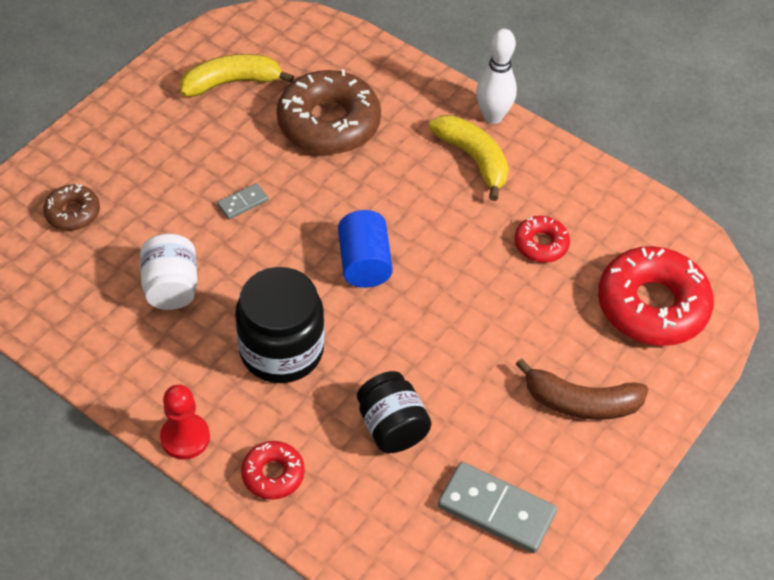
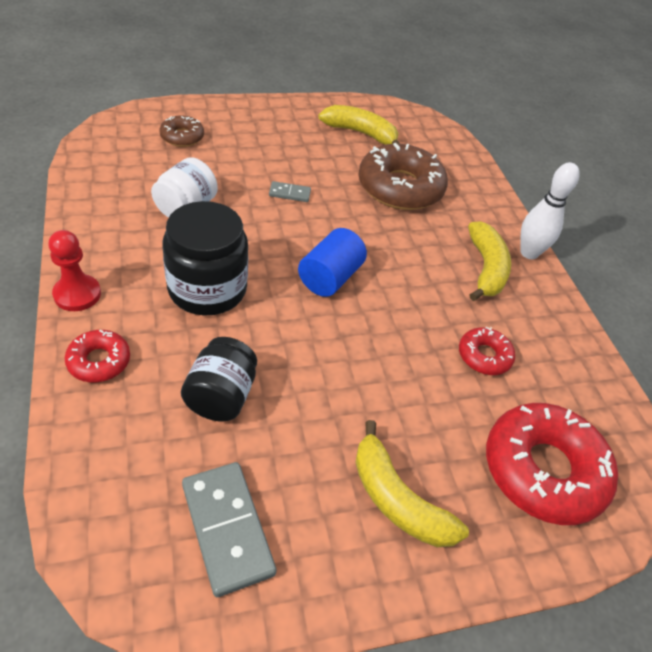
camera: 35 degrees right, 5 degrees down
brown banana [516,358,649,420] -> yellow banana [355,420,469,547]

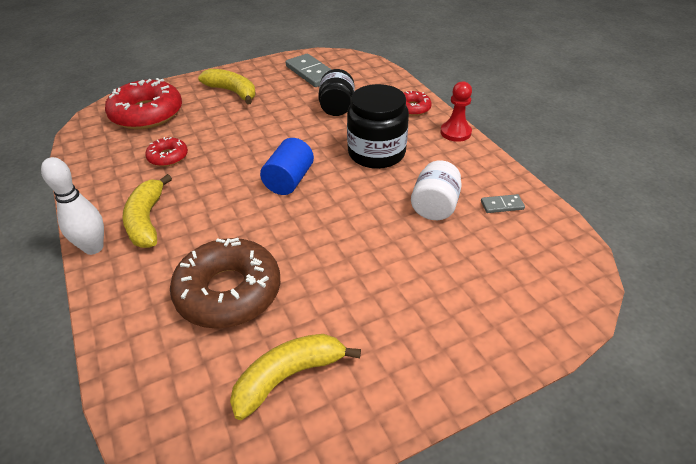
camera: 175 degrees right, 5 degrees down
brown donut [160,115,204,147] -> none
grey domino [269,181,311,202] -> grey domino moved to [481,194,525,213]
yellow banana [318,105,400,145] -> yellow banana turned 135 degrees clockwise [230,334,361,420]

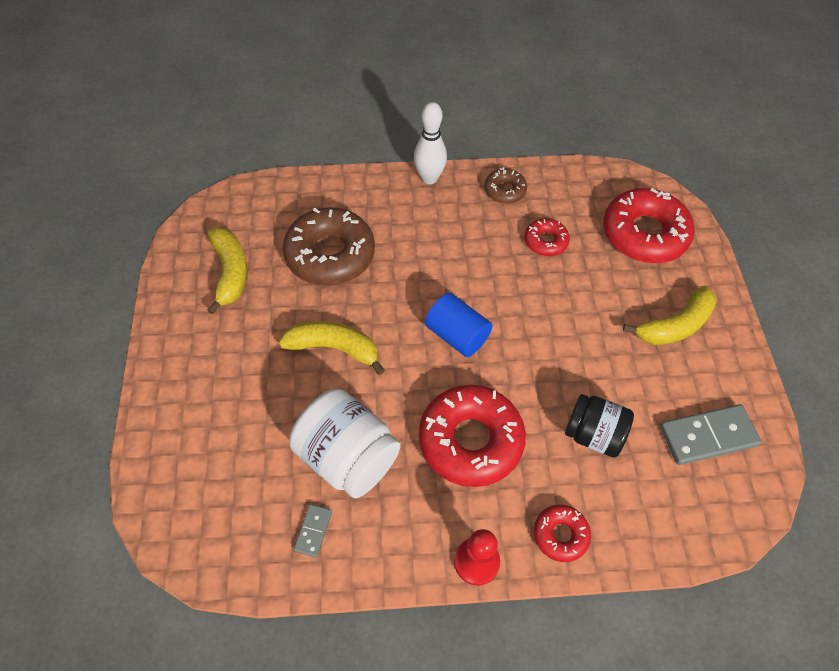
camera: 110 degrees right, 15 degrees up
yellow banana [122,174,172,248] -> yellow banana moved to [278,321,385,375]
black jar [347,84,409,169] -> red donut [419,385,526,487]
white jar [411,160,462,220] -> white jar [289,388,400,499], size x1.51
none -> brown donut [484,167,527,204]

